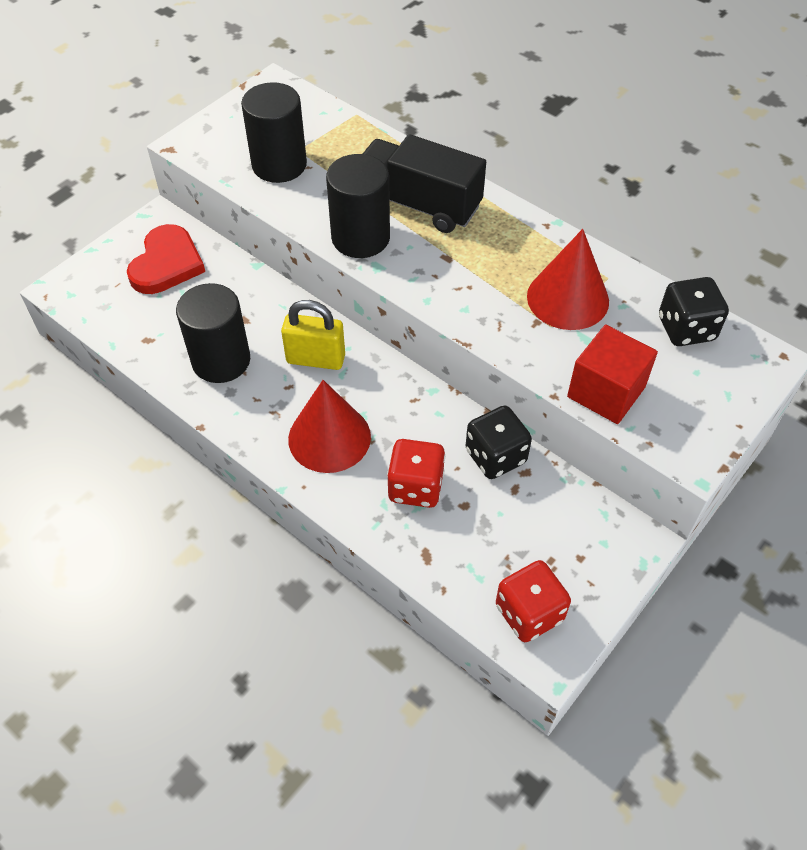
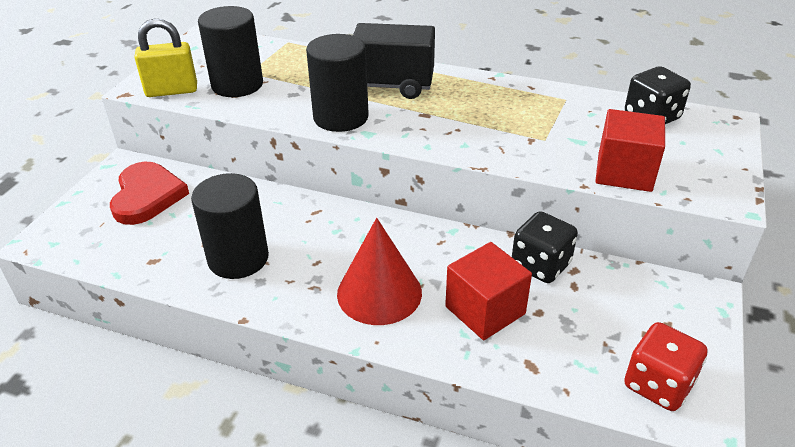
camera: 20 degrees left, 15 degrees down
yellow padlock [281,300,345,370] -> yellow padlock moved to [134,18,197,97]
red dice [387,439,445,508] -> red cube [445,242,532,340]
red cone [527,229,609,330] -> none

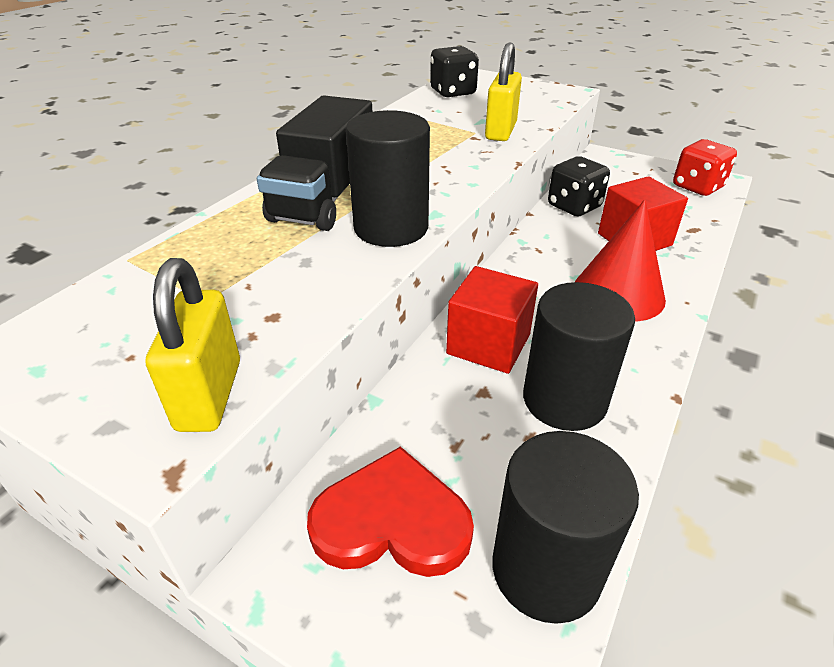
camera: 80 degrees left, 0 degrees up
black cylinder [198,6,263,97] -> black cylinder moved to [493,431,639,624]
red cube [595,109,665,192] -> red cube moved to [446,266,538,374]
none -> yellow padlock [485,43,522,141]

